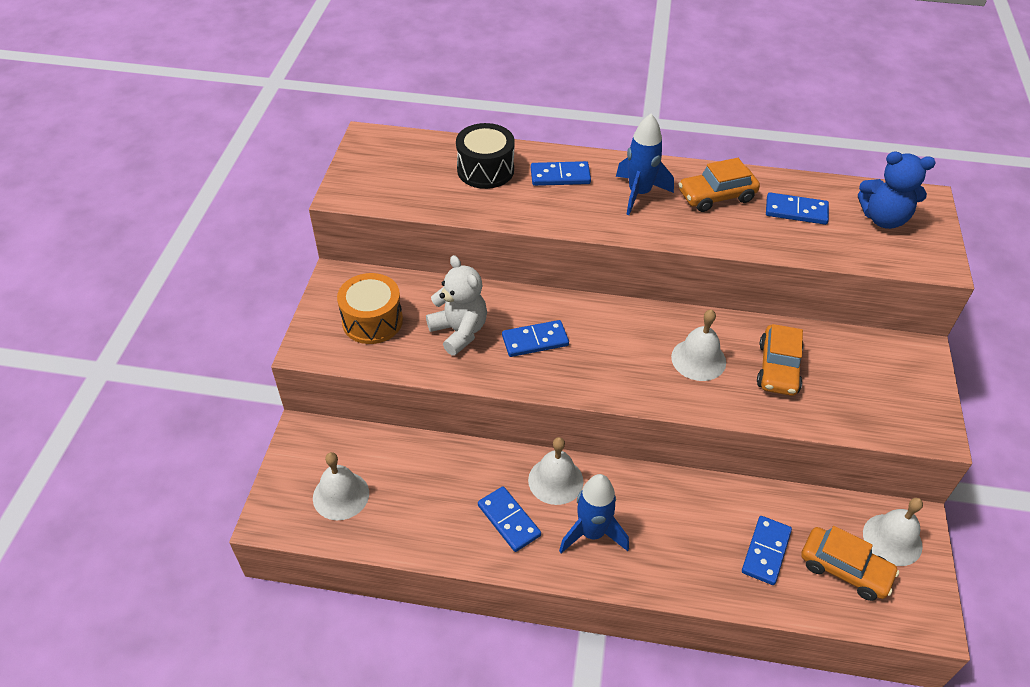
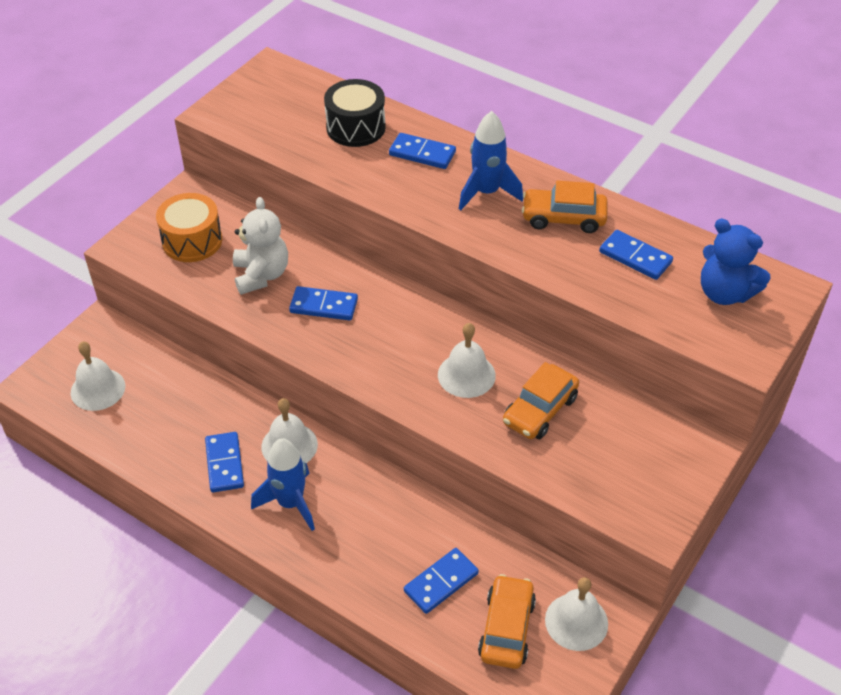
camera: 25 degrees right, 0 degrees up
orange car [801,526,899,601] -> orange car turned 135 degrees counterclockwise [478,574,536,669]

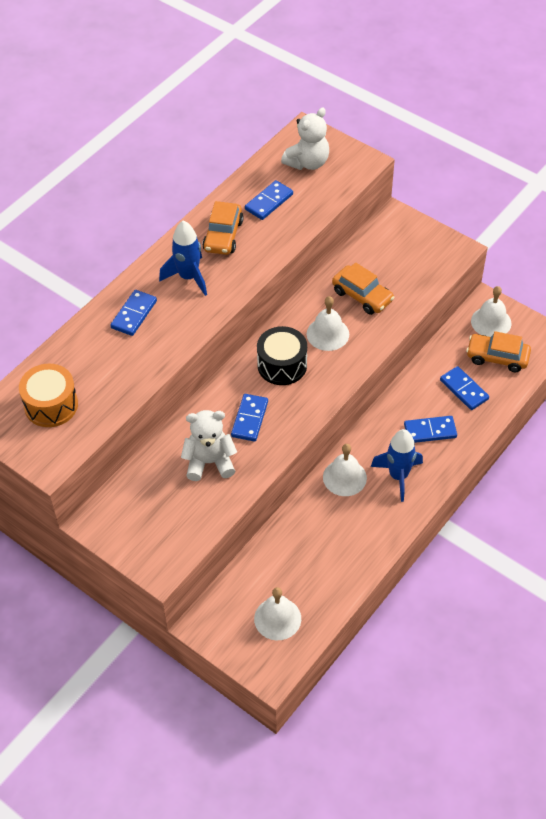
camera: 85 degrees left, 5 degrees up
orange drum [156,193,222,262] -> orange drum moved to [19,364,78,427]
blue domino [205,432,244,493] -> blue domino moved to [404,416,457,443]
black drum [324,79,386,147] -> black drum moved to [257,326,307,385]
blue teddy bear [701,219,771,305] -> white teddy bear [281,108,329,170]

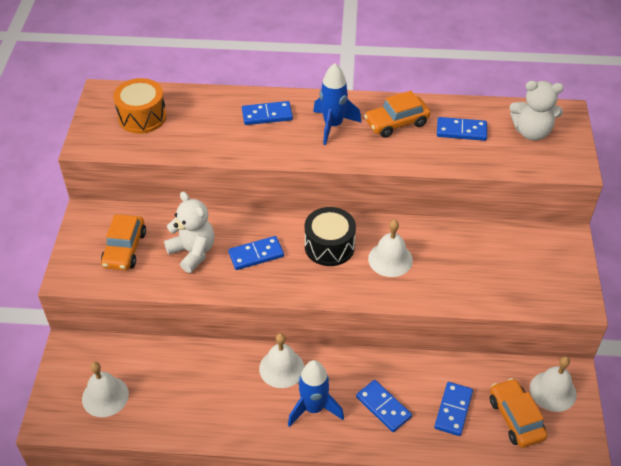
camera: 55 degrees right, 5 degrees down
orange car [332,262,394,315] -> orange car moved to [101,214,146,271]

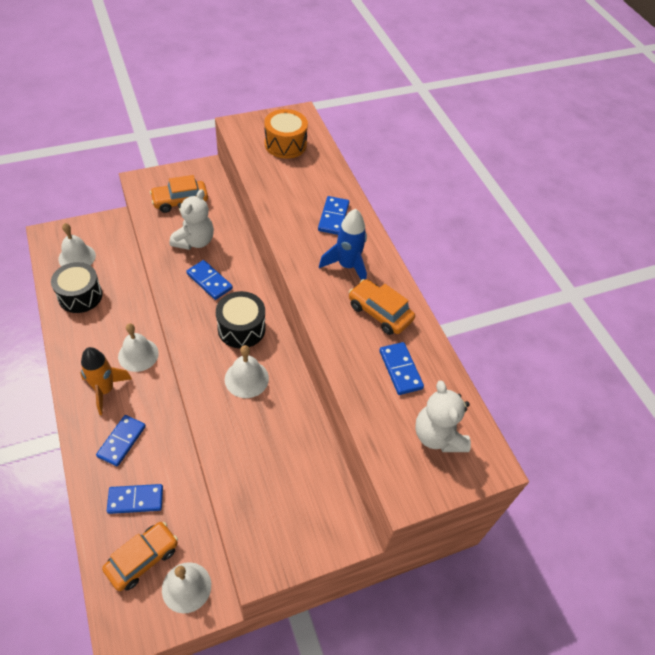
camera: 60 degrees right, 5 degrees up
blue domino [242,101,293,125] -> blue domino turned 45 degrees clockwise [318,196,349,235]
blue rocket [288,360,344,427] -> orange rocket [80,347,132,415]
none -> black drum [51,262,103,313]

